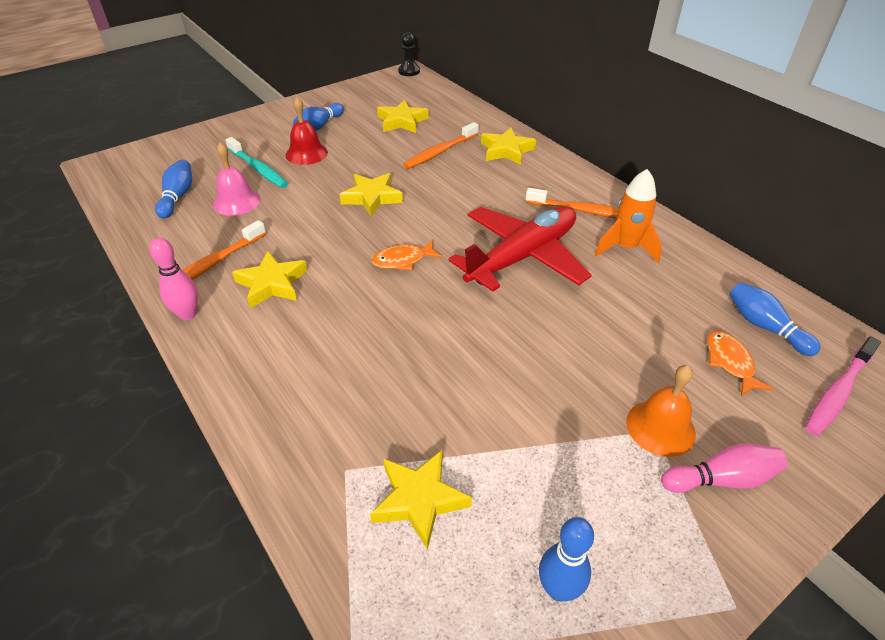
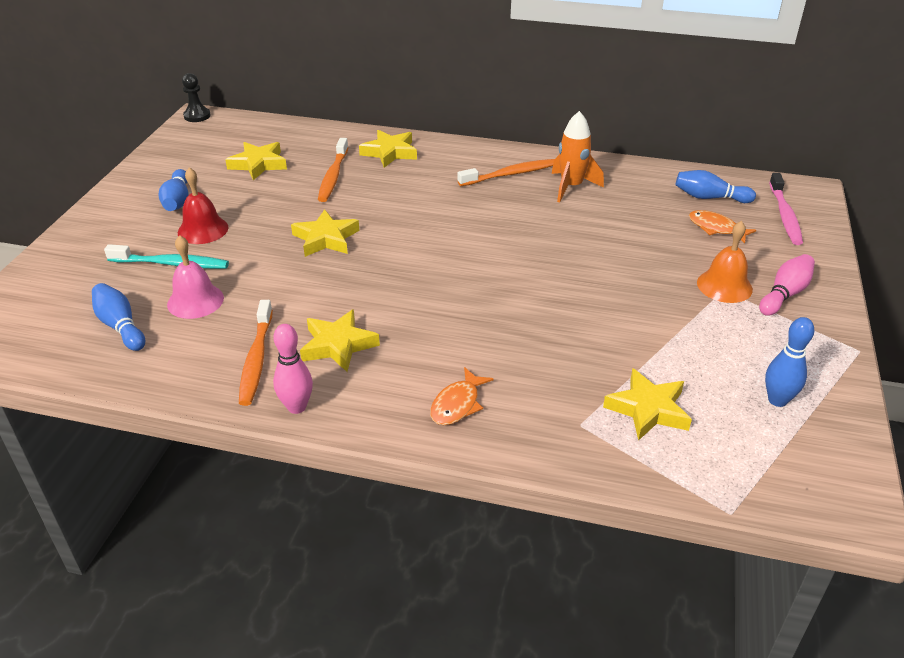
camera: 40 degrees left, 5 degrees down
orange fish [372,240,442,270] -> orange fish moved to [430,367,494,425]
red plane [448,207,592,292] -> none

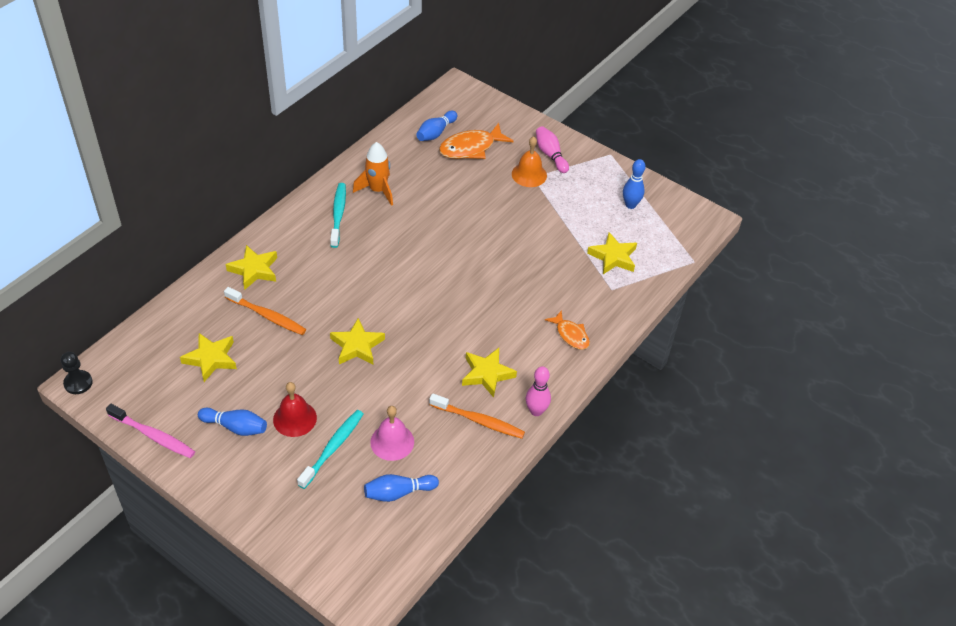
camera: 70 degrees left, 10 degrees up
orange toothbrush [457,159,554,186] -> turquoise toothbrush [330,183,346,248]
orange fish [689,210,756,243] -> orange fish [439,123,514,159], size x1.63
pink toothbrush [769,173,803,245] -> pink toothbrush moved to [106,404,195,458]

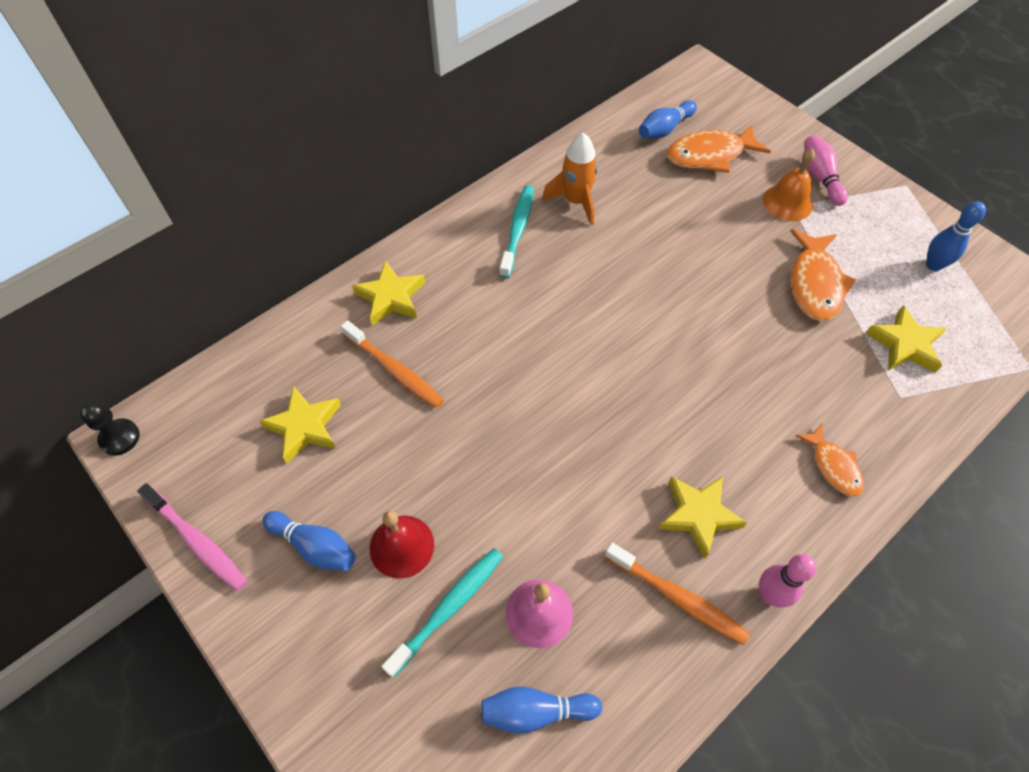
camera: 15 degrees right, 10 degrees up
yellow star [330,318,385,364] -> none
none -> orange fish [790,229,856,321]

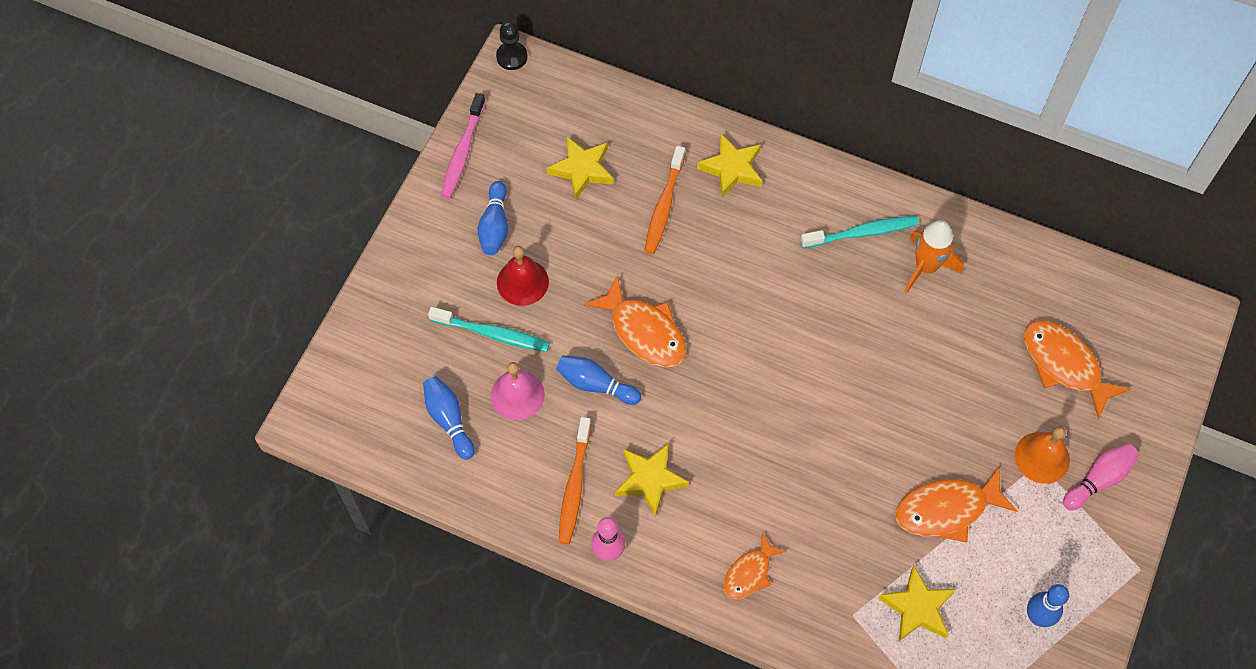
camera: 65 degrees right, 5 degrees up
blue bowling pin [639,100,697,139] -> blue bowling pin moved to [556,355,641,405]
none -> orange fish [584,275,686,367]

